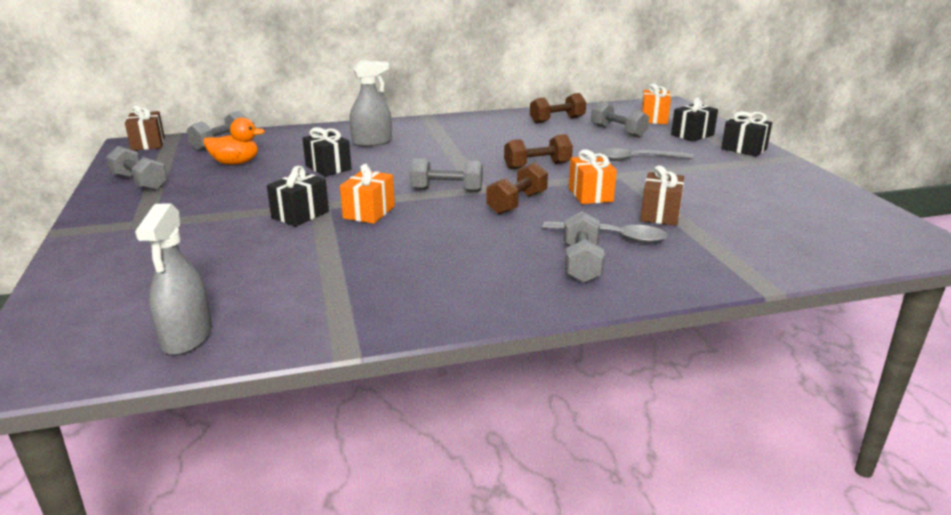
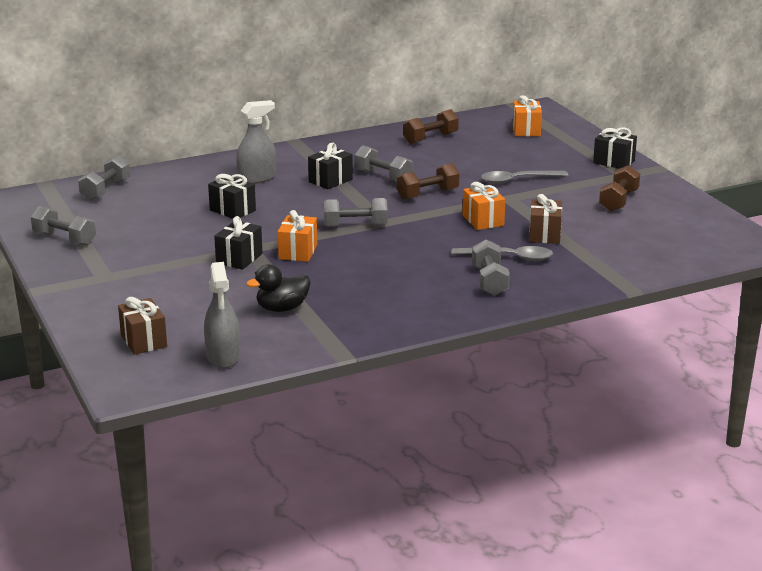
camera: 10 degrees left, 0 degrees up
brown gift [125,106,165,150] -> brown gift moved to [118,297,167,355]
orange duck [203,117,265,165] -> none
brown dumbbell [486,162,548,214] -> brown dumbbell moved to [599,165,640,212]
grey dumbbell [591,101,649,138] -> grey dumbbell moved to [354,145,413,181]
black gift [671,97,718,142] -> black gift moved to [308,143,353,190]
none -> black duck [246,264,311,312]

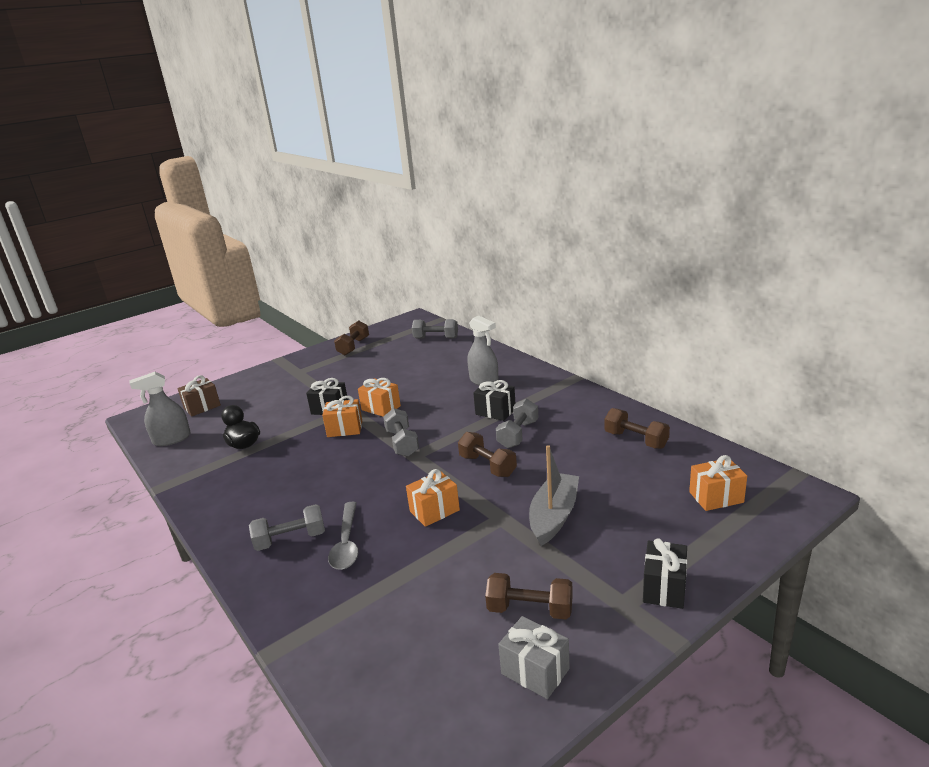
camera: 80 degrees right, 0 degrees up
grey dumbbell [31,206,96,246] -> brown dumbbell [334,321,369,355]
black gift [208,174,256,219] -> none
grey spoon [481,171,569,184] -> grey boat [529,445,579,546]
brown gift [529,194,562,244] -> none
none -> orange gift [358,378,401,417]
none -> grey gift [498,616,570,699]

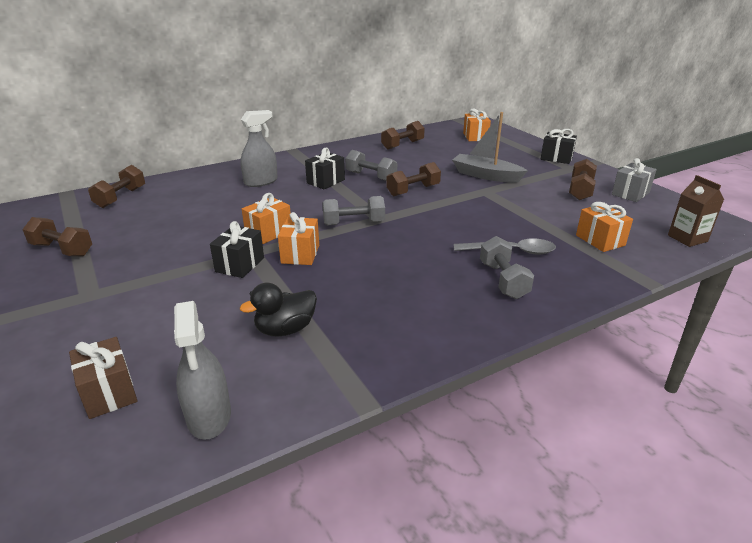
camera: 85 degrees left, 5 degrees up
orange gift [406,469,460,527] -> orange gift moved to [576,202,633,252]
grey dumbbell [412,319,458,339] -> brown dumbbell [88,165,145,208]
none -> brown carton [668,175,724,247]

